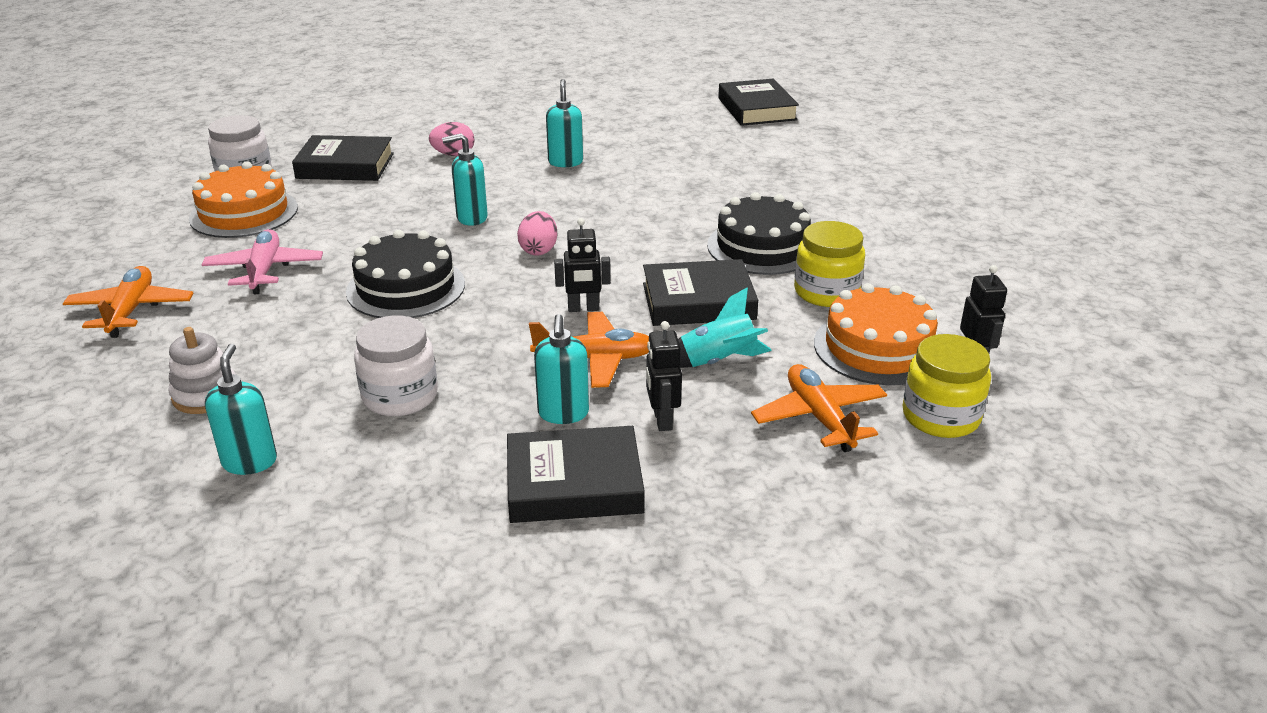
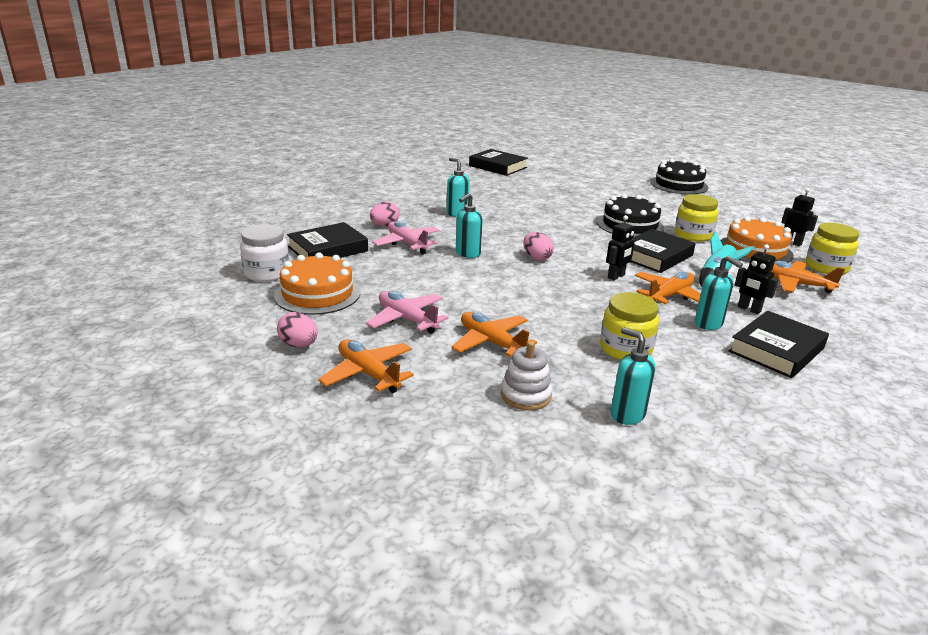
camera: 40 degrees left, 5 degrees down
black cake [346,230,465,318] -> black cake moved to [650,159,709,195]
white jar [354,315,438,416] -> yellow jar [600,292,659,360]
none -> pink egg [277,312,318,347]
none -> pink plane [372,221,440,254]
none -> orange plane [451,312,537,357]

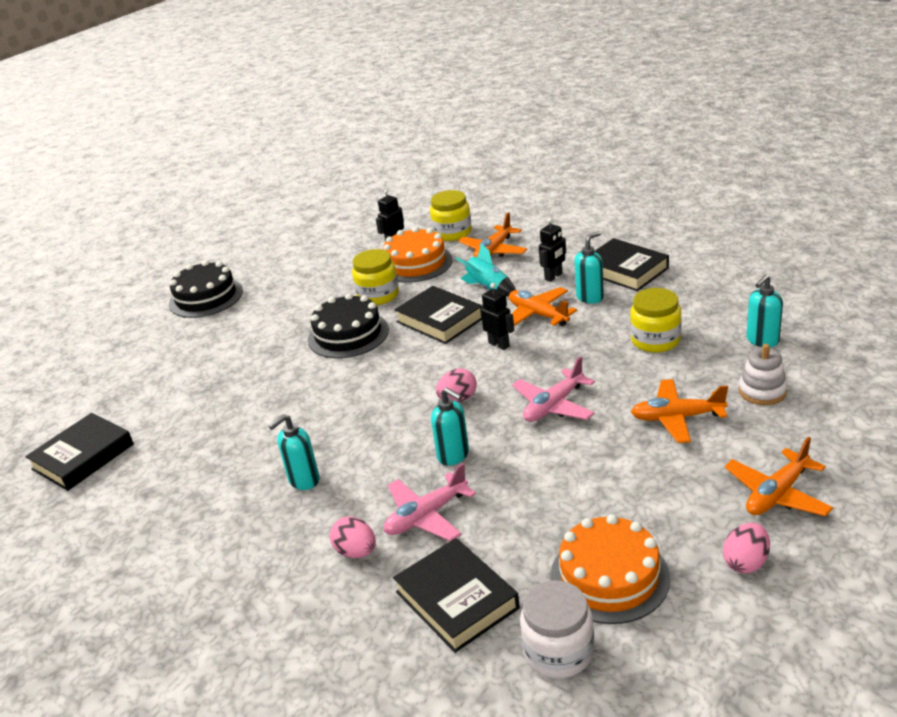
camera: 85 degrees left, 5 degrees up
pink plane [366,291,448,334] -> pink plane moved to [512,356,595,422]
orange plane [451,312,537,357] -> orange plane turned 45 degrees clockwise [631,379,728,443]

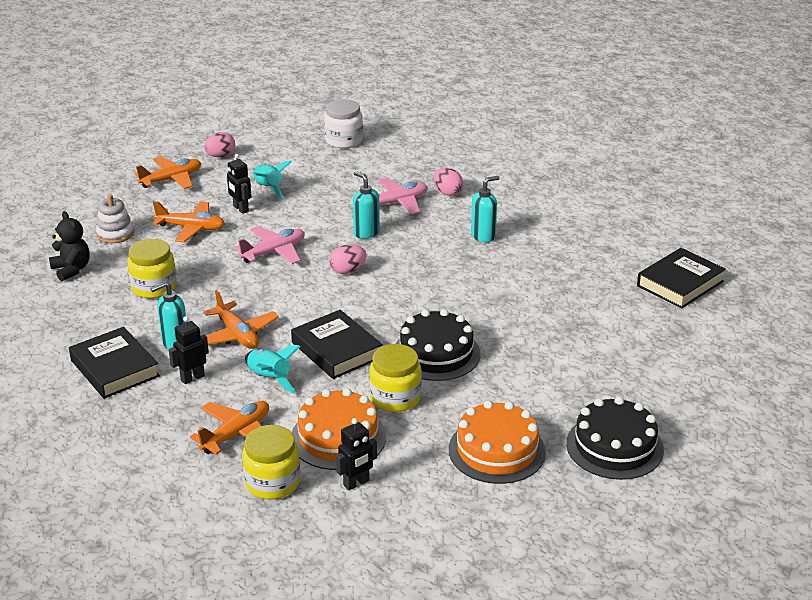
camera: 175 degrees left, 0 degrees up
black book [393,538,520,653] -> none
black robot [481,283,514,350] -> black robot moved to [227,154,252,214]
orange cake [550,514,670,624] -> orange cake moved to [449,401,546,484]
turquoise soap dispenser [746,274,783,347] -> black teddy bear [49,211,90,281]
none -> turquoise rocket [253,161,292,200]

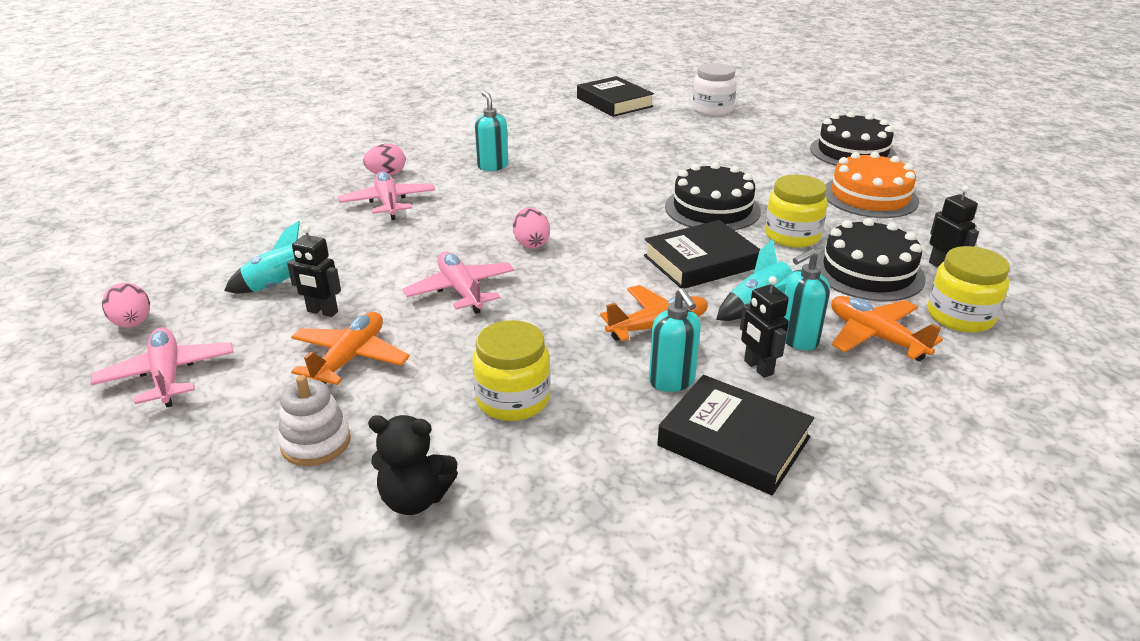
camera: 80 degrees left, 0 degrees up
black teddy bear [49,211,90,281] -> black teddy bear turned 150 degrees counterclockwise [368,415,458,515]
black book [69,327,160,399] -> black book turned 60 degrees clockwise [657,375,814,495]
orange plane [135,156,201,189] -> pink plane [91,327,234,407]
black robot [227,154,252,214] -> black robot turned 45 degrees clockwise [287,226,341,317]
orange cake [292,388,386,470] -> black cake [816,218,926,301]
white jar [324,99,363,148] -> white jar moved to [692,63,737,116]
turquoise soap dispenser [353,171,380,239] -> turquoise soap dispenser moved to [784,249,830,350]

